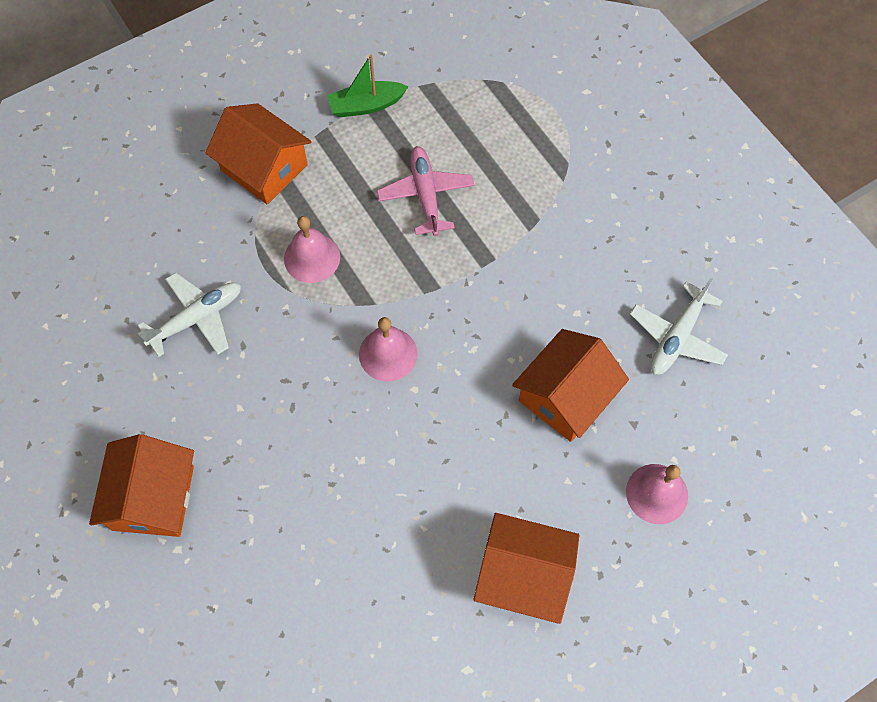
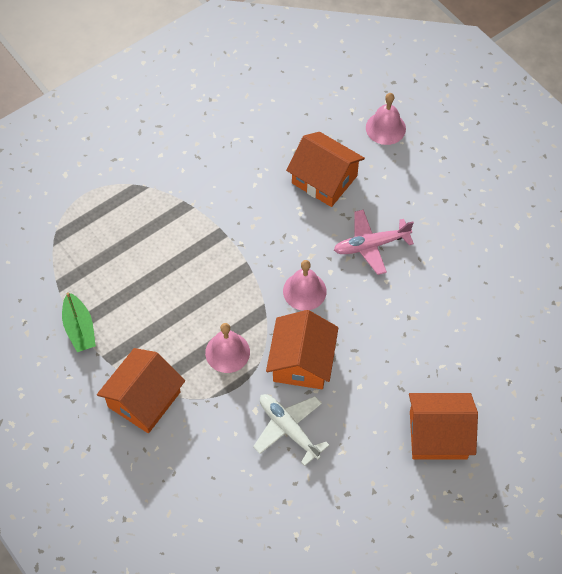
camera: 95 degrees left, 5 degrees down
pink plane [377,146,474,236] -> pink plane moved to [334,209,414,275]
orange house [473,513,579,624] -> orange house moved to [266,310,339,389]
white plane [630,278,728,375] -> none

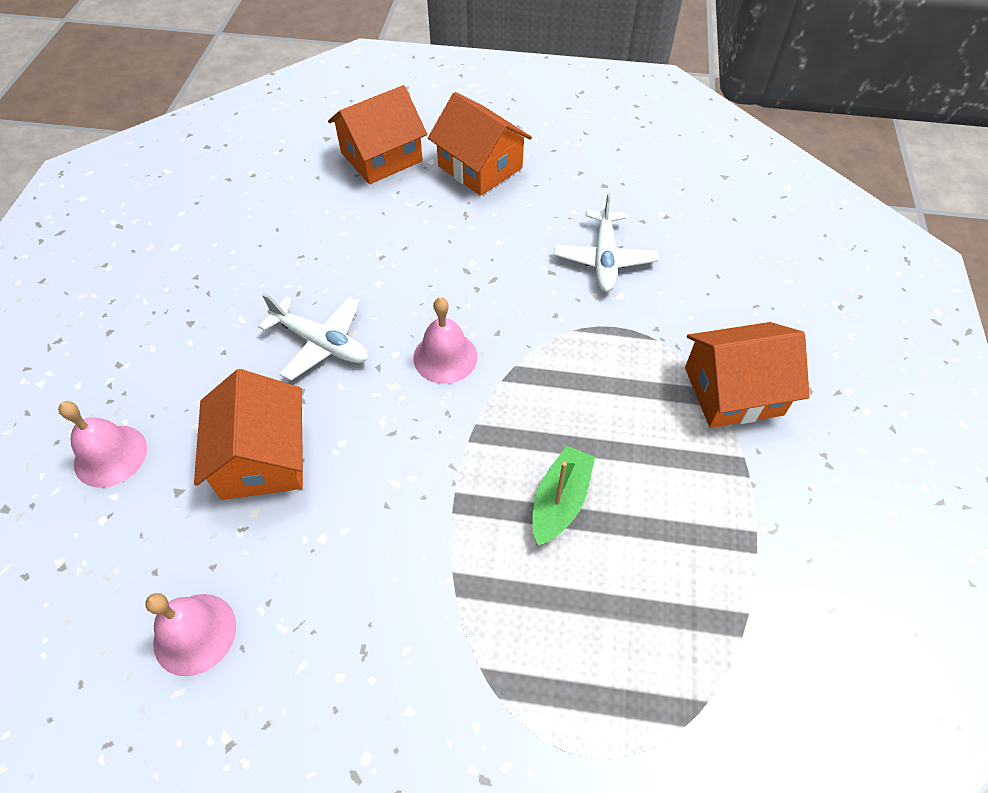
camera: 135 degrees left, 5 degrees down
green boat [62,292,96,352] -> green boat moved to [532,446,595,546]
pink bell [205,323,250,373] -> pink bell moved to [145,593,236,676]
orange house [266,310,339,389] -> orange house moved to [328,85,427,184]
pink plane [334,209,414,275] -> white plane [258,294,368,381]

